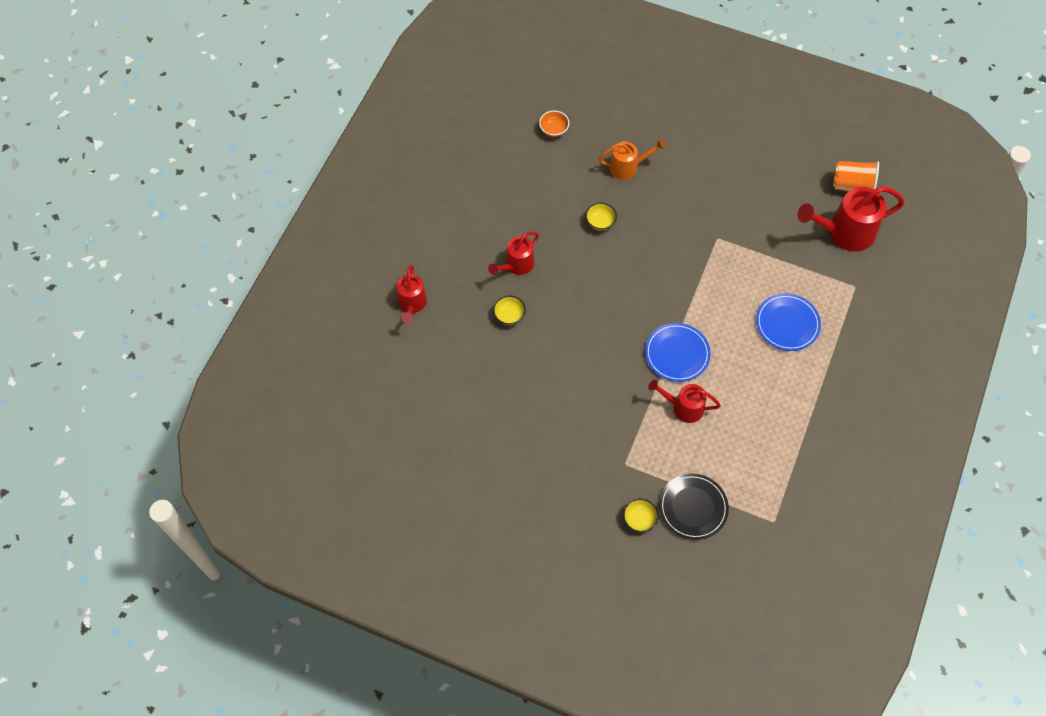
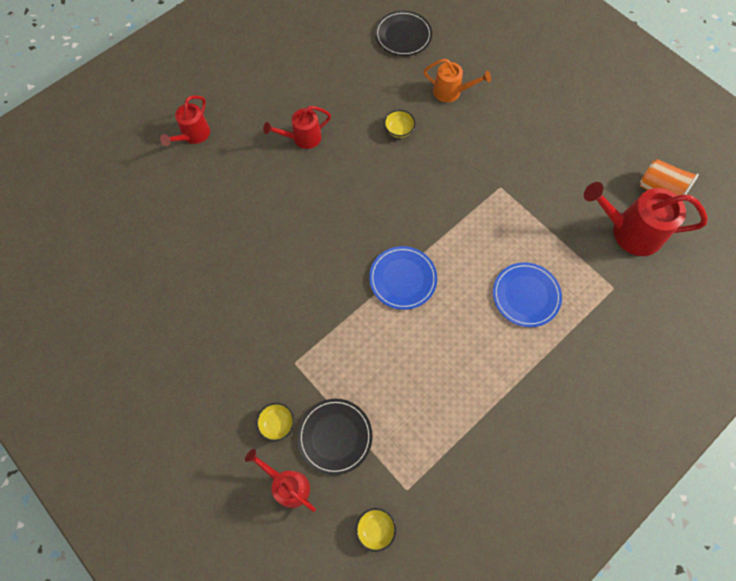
camera: 25 degrees right, 5 degrees up
yellow bowl [493,296,526,325] -> yellow bowl moved to [356,508,396,552]
orange bowl [539,111,569,137] -> black plate [375,11,432,56]
red watering can [648,379,721,423] -> red watering can moved to [245,449,316,512]

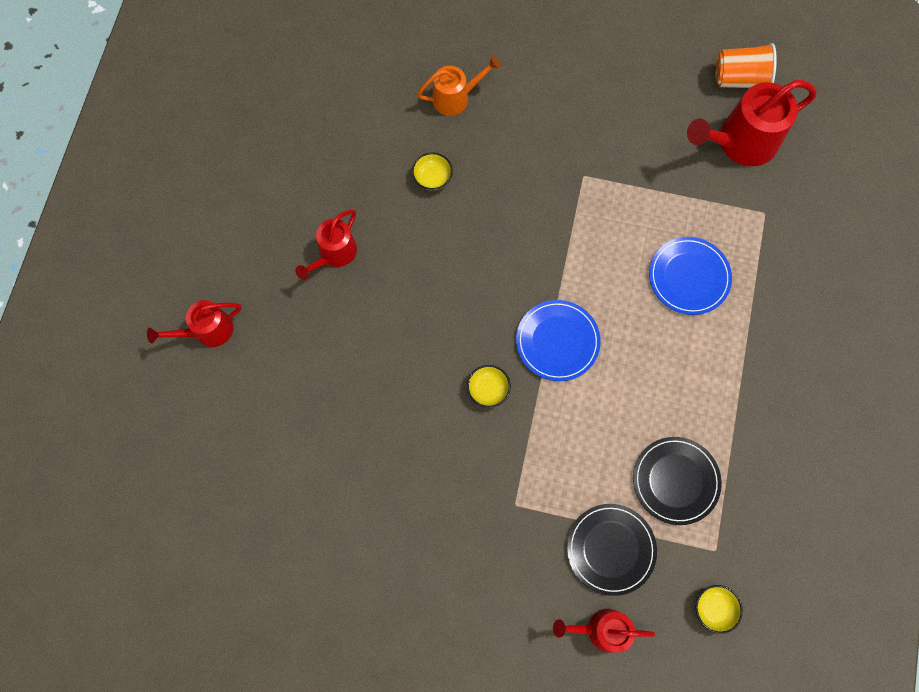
camera: 35 degrees left, 5 degrees up
red watering can [160,95,210,146] -> red watering can turned 75 degrees clockwise [147,300,241,347]
yellow bowl [256,403,295,441] -> yellow bowl moved to [467,365,511,408]
black plate [375,11,432,56] -> black plate moved to [633,437,722,525]

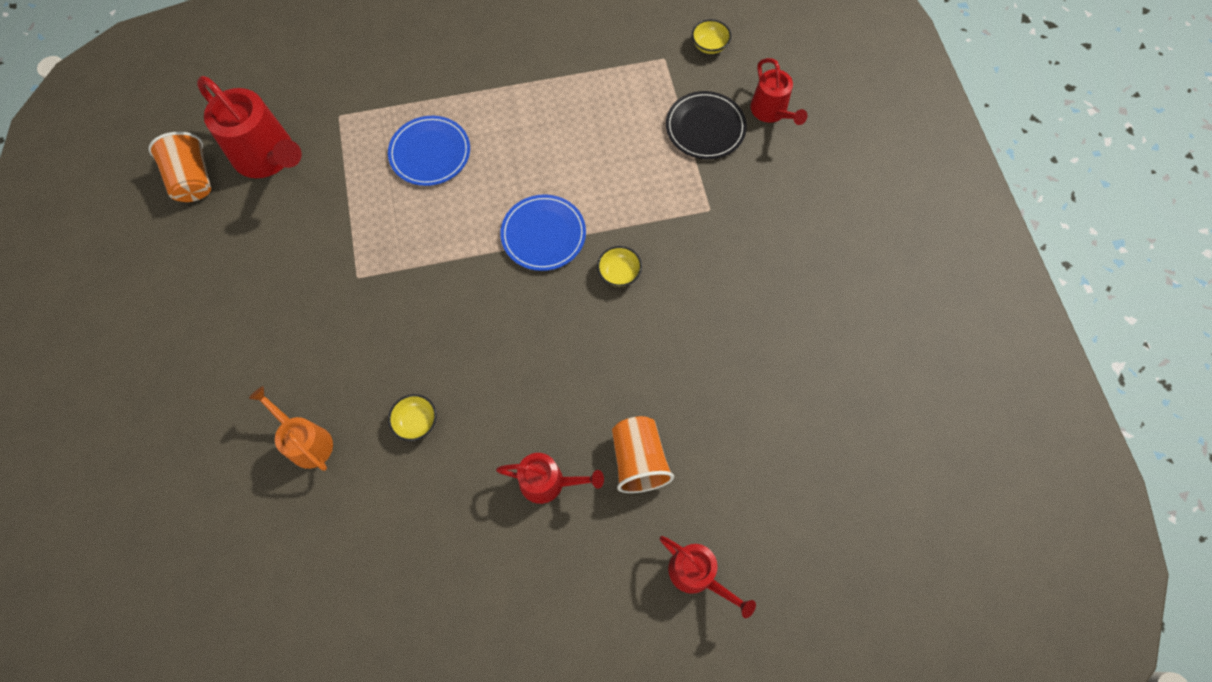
camera: 115 degrees left, 5 degrees down
black plate [633,437,722,525] -> none
none -> orange cup [612,416,674,493]

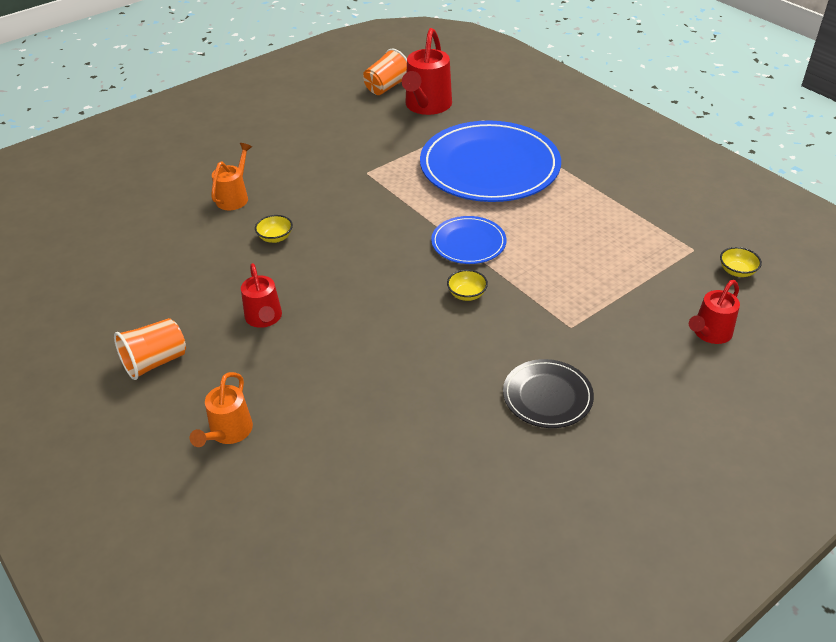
camera: 65 degrees right, 25 degrees down
blue plate [388,116,470,186] -> blue plate [420,121,561,202], size x2.07
orange cup [612,416,674,493] -> orange cup moved to [114,318,186,380]
red watering can [660,536,756,618] -> orange watering can [190,372,253,447]
black plate [666,91,747,159] -> black plate moved to [503,359,594,428]

